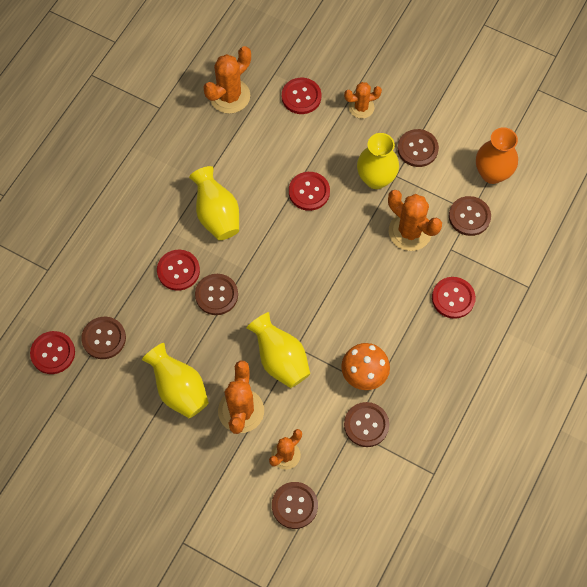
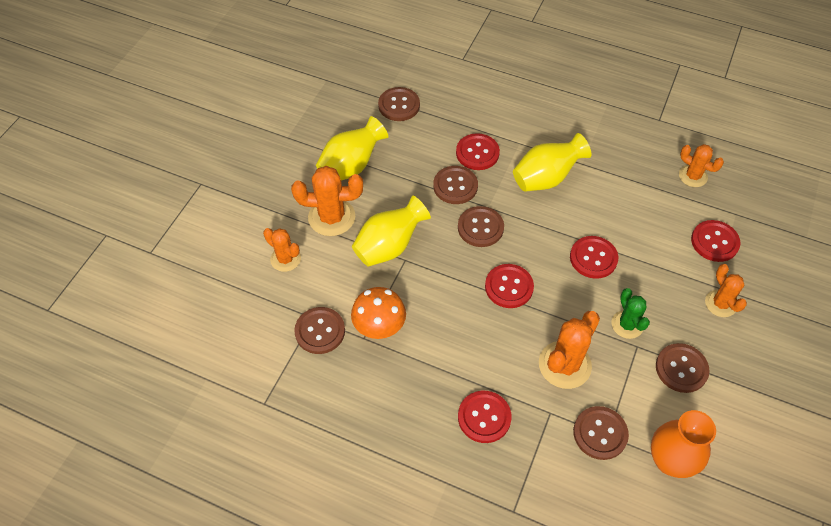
camera: 85 degrees right, 10 degrees down
red button [30,331,75,374] -> red button moved to [485,264,534,308]
orange cactus [203,46,251,114] -> orange cactus [679,144,724,187], size x0.63
brown button [272,482,318,529] -> brown button moved to [458,206,504,247]
yellow vase [357,133,399,189] -> green cactus [612,288,650,339]

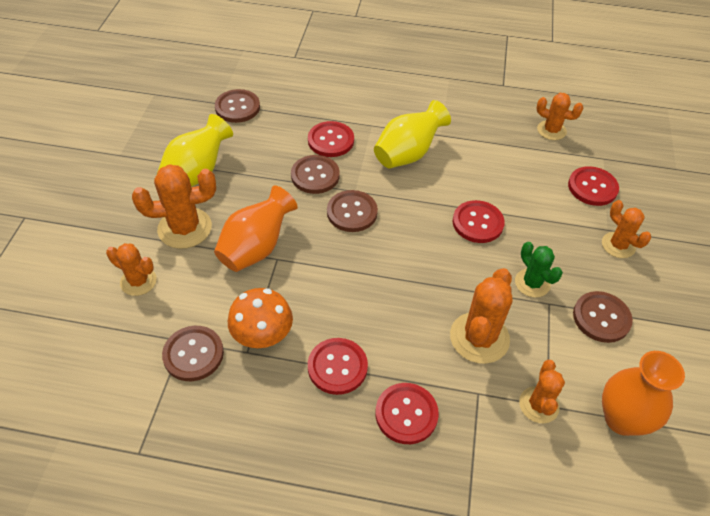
camera: 15 degrees left, 5 degrees down
yellow vase [352,196,431,267] -> orange vase [214,185,298,272]
red button [485,264,534,308] -> red button moved to [308,338,368,395]
brown button [573,406,629,460] -> orange cactus [519,360,565,423]

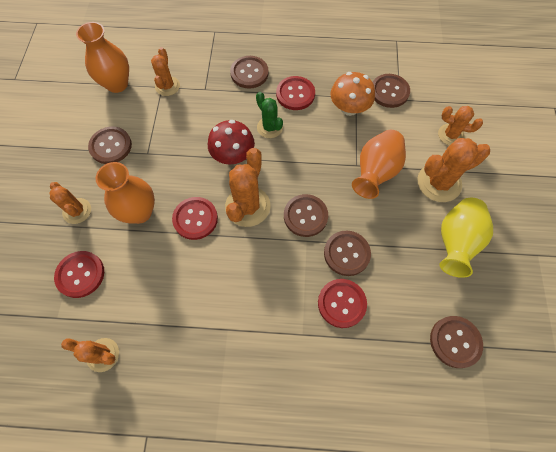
camera: 175 degrees right, 15 degrees up
yellow vase [374,100,451,168] -> none
red button [375,383,439,444] -> brown button [230,56,269,88]
orange cactus [450,268,512,364] -> orange cactus moved to [225,148,270,227]
green cactus [515,242,563,298] -> green cactus moved to [256,92,283,138]
none -> orange vase [96,162,155,224]
none -> red mushroom [208,120,255,164]

